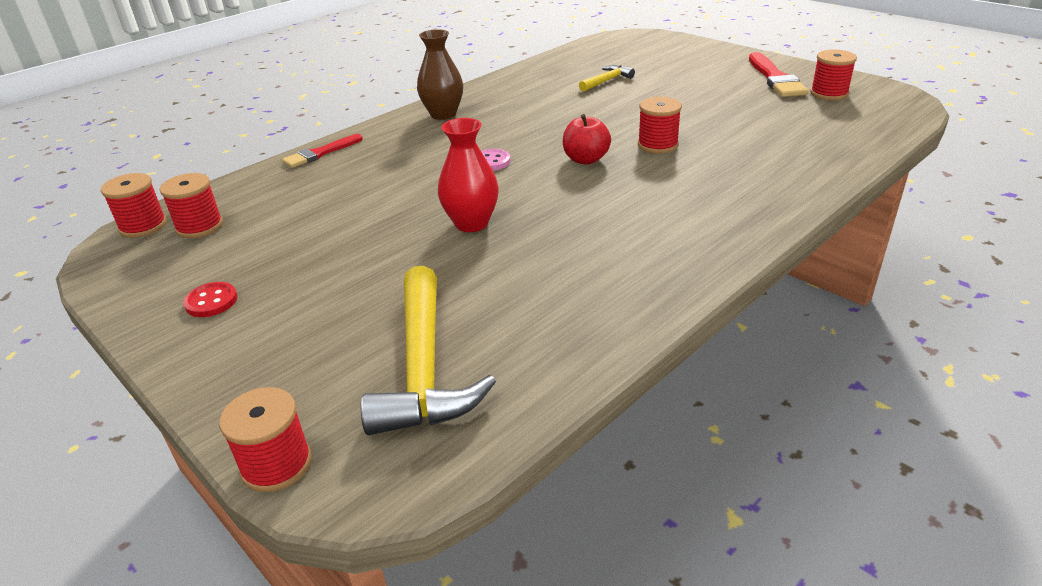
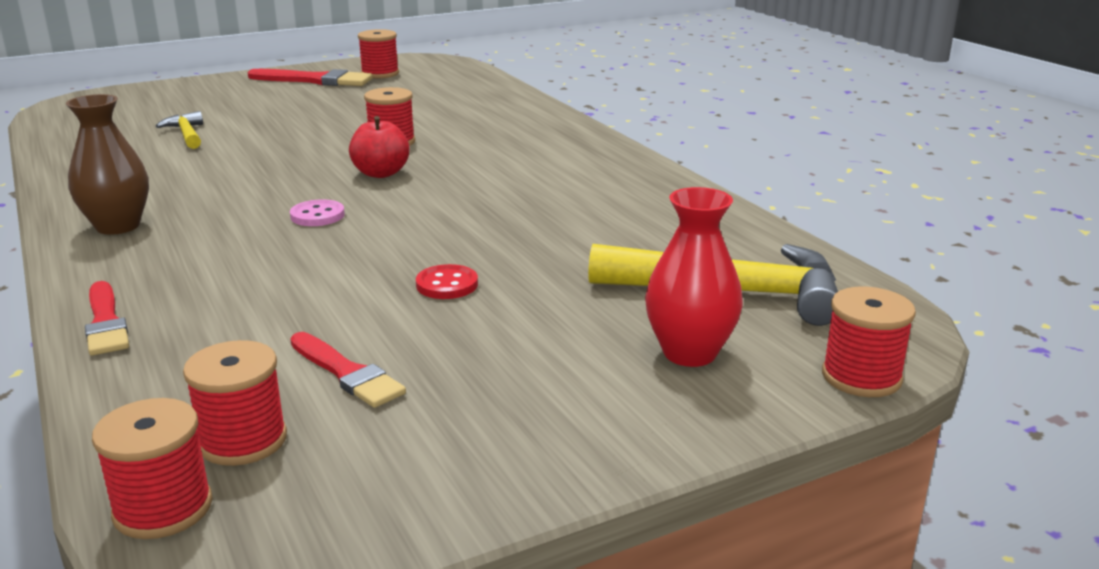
camera: 75 degrees left, 10 degrees down
red button [183,282,237,317] -> red button moved to [416,264,478,299]
red vase [438,118,499,232] -> red vase moved to [645,187,743,367]
none -> red brush [290,332,406,408]

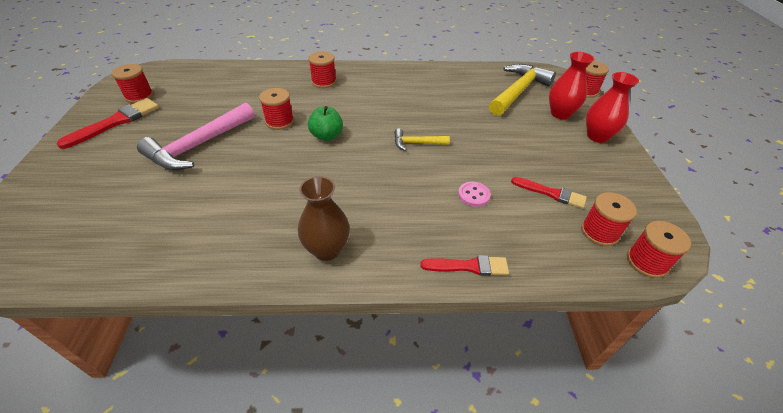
camera: 65 degrees left, 20 degrees up
yellow hammer [156,111,203,149] -> yellow hammer moved to [394,128,450,151]
pink button [290,199,345,226] -> pink button moved to [458,182,491,207]
red brush [290,332,406,408] -> red brush turned 45 degrees clockwise [511,177,587,209]
red apple [349,116,409,178] -> green apple [308,106,343,141]
red button [416,264,478,299] -> none
none -> pink hammer [137,102,255,171]
none -> red spool [308,51,336,88]
none -> red vase [586,72,639,143]

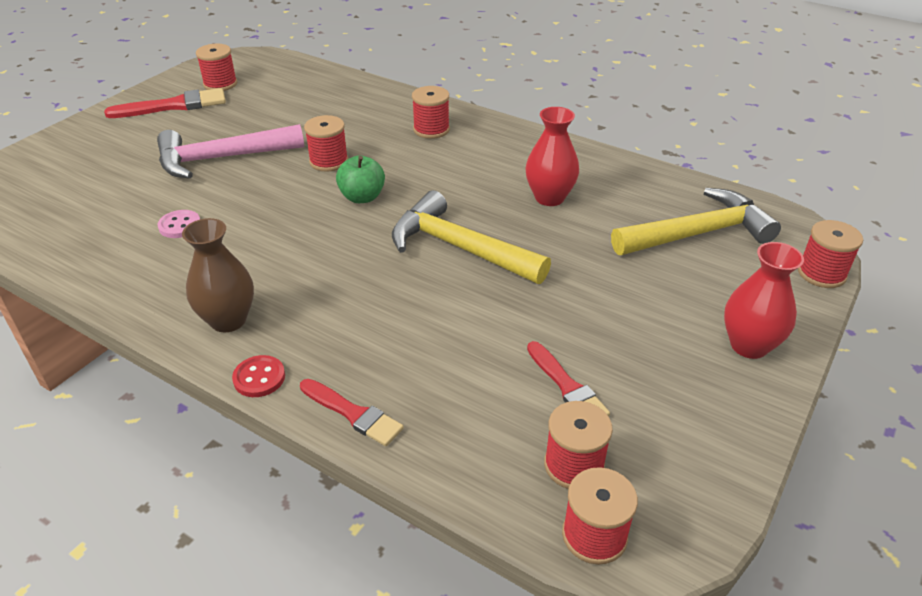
camera: 35 degrees right, 5 degrees down
yellow hammer [394,128,450,151] -> yellow hammer [392,190,551,284], size x1.98
pink button [458,182,491,207] -> pink button moved to [157,210,200,238]
red vase [549,52,594,119] -> red vase moved to [525,107,579,206]
none -> red button [232,355,285,397]

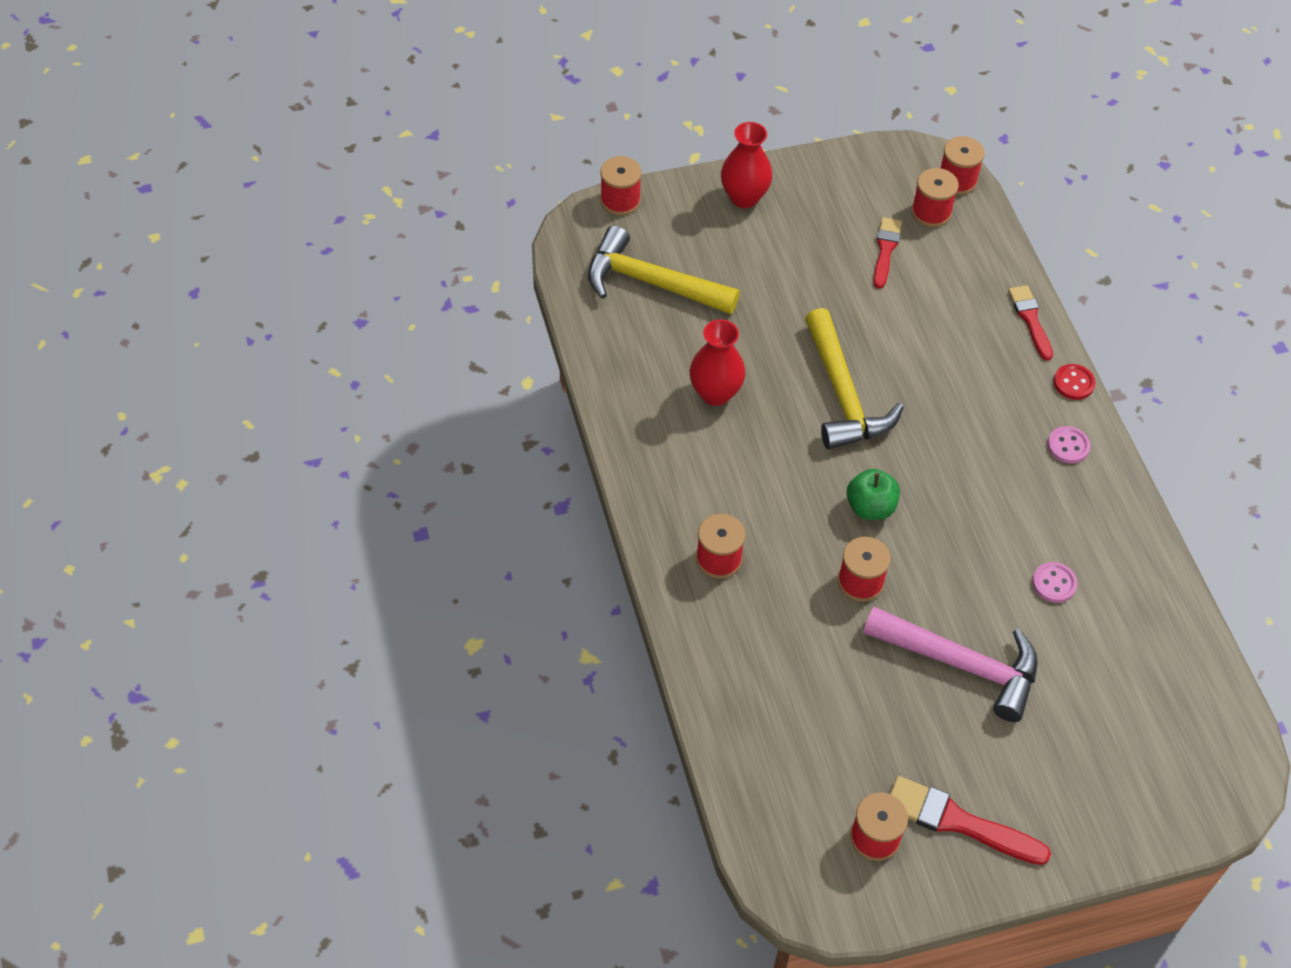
camera: 140 degrees left, 15 degrees up
brown vase [182,218,254,332] -> pink button [1047,426,1090,464]

